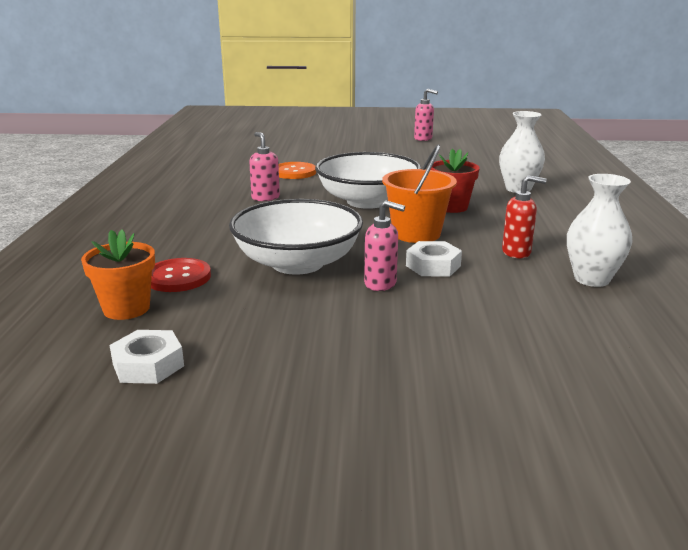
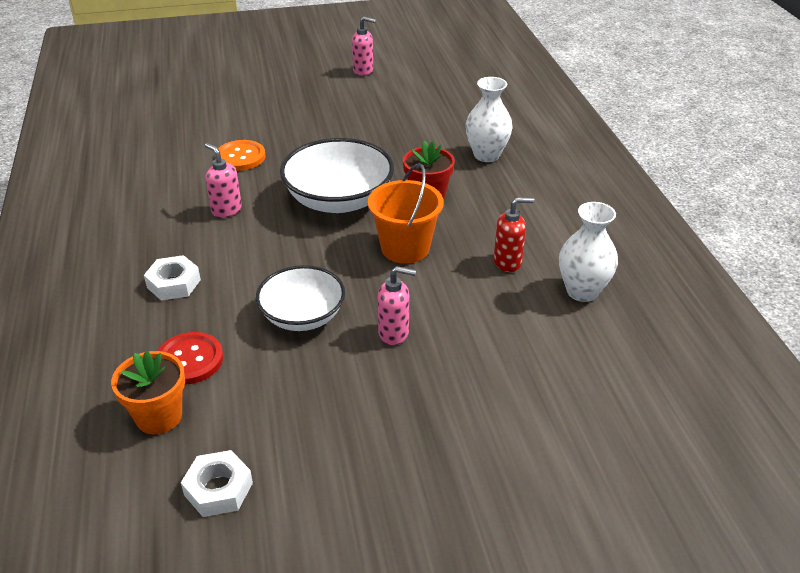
camera: 15 degrees left, 15 degrees up
white bowl [229,199,363,275] -> white bowl [256,265,345,331], size x0.66
white nut [406,241,462,277] -> white nut moved to [144,255,201,301]

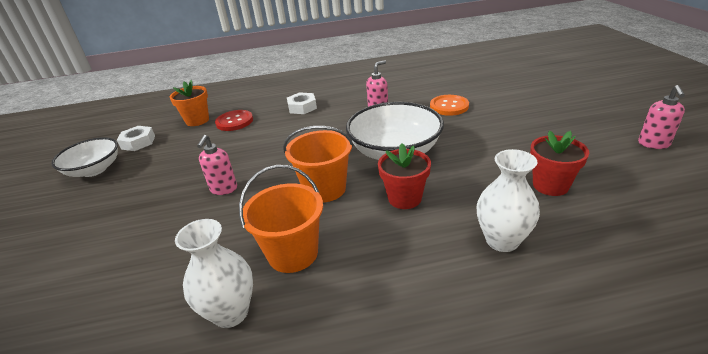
camera: 95 degrees right, 5 degrees down
white bowl [256,265,345,331] -> white bowl moved to [51,137,118,177]
red soap dispenser [494,197,534,272] -> orange bucket [239,165,323,273]
none -> red flower pot [530,131,589,196]

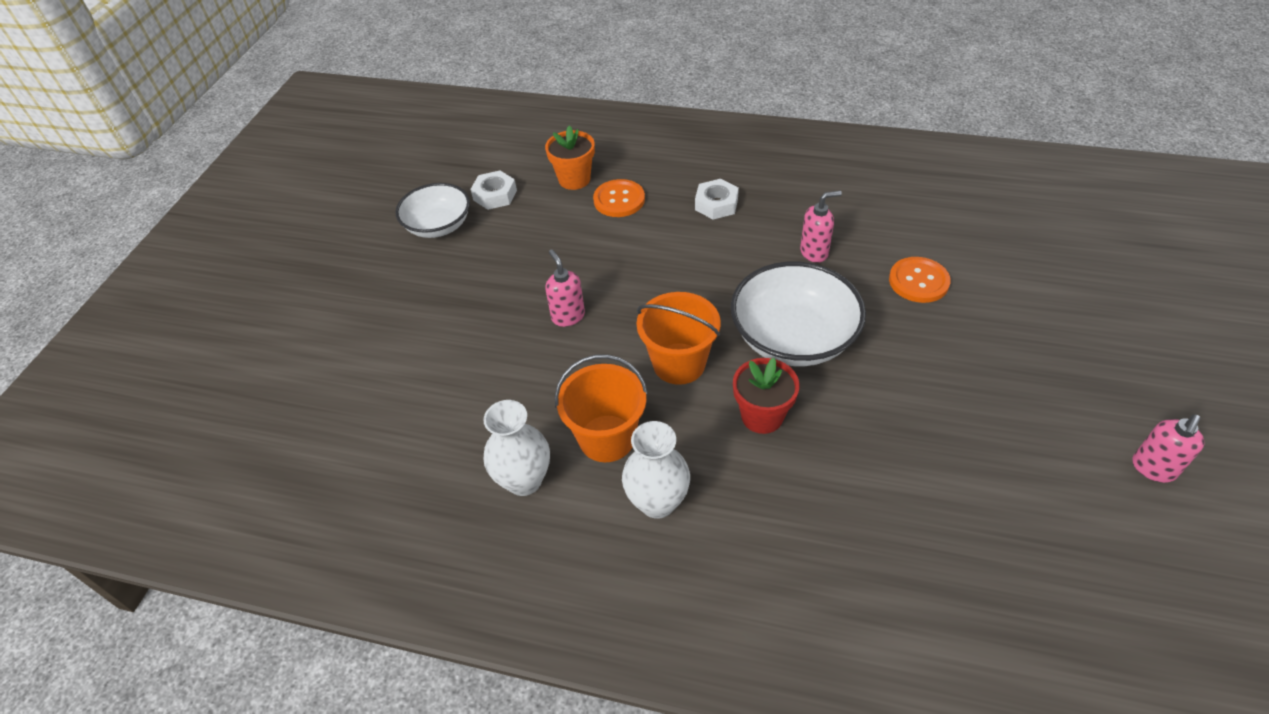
camera: 25 degrees right, 15 degrees up
pink soap dispenser [197,135,237,195] -> pink soap dispenser turned 120 degrees clockwise [545,249,585,327]
red button [215,110,253,131] -> orange button [593,179,645,217]
white vase [476,149,540,252] -> white vase moved to [622,421,690,519]
red flower pot [530,131,589,196] -> none

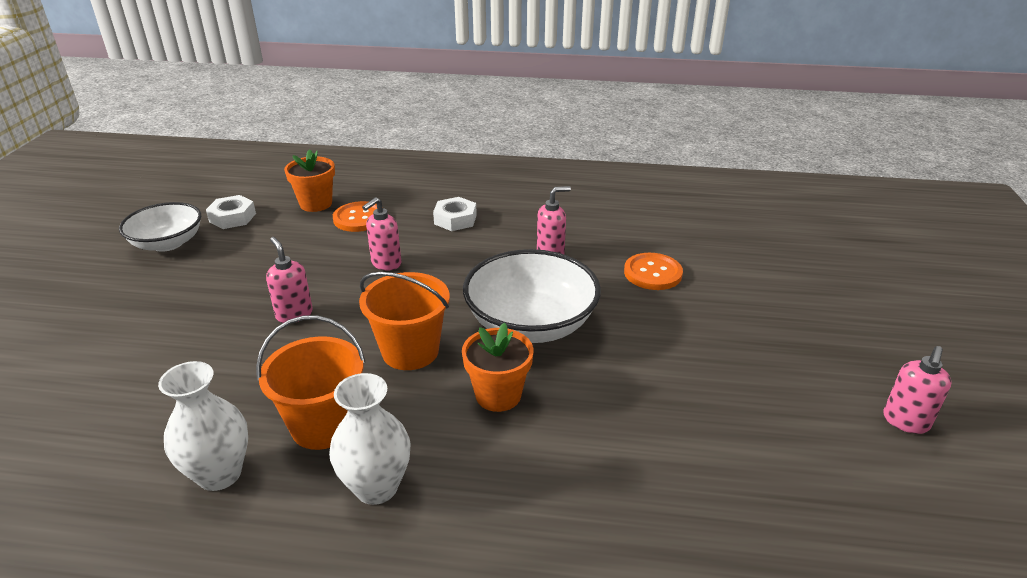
camera: 10 degrees left, 15 degrees down
red flower pot [733,358,800,434] -> orange flower pot [462,323,534,412]
none -> pink soap dispenser [362,197,402,270]

